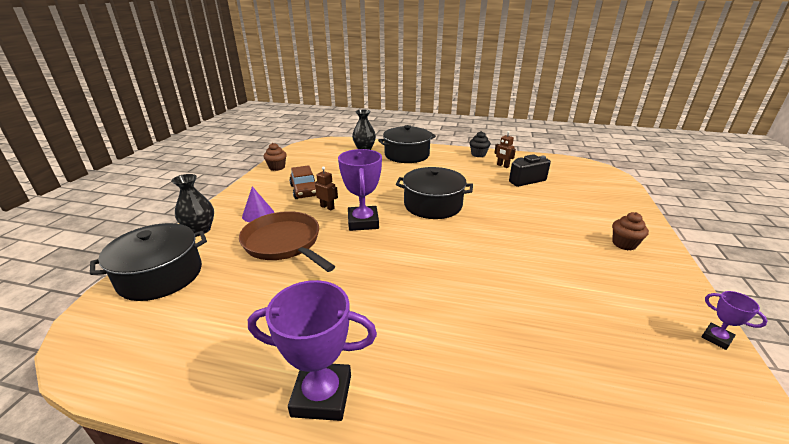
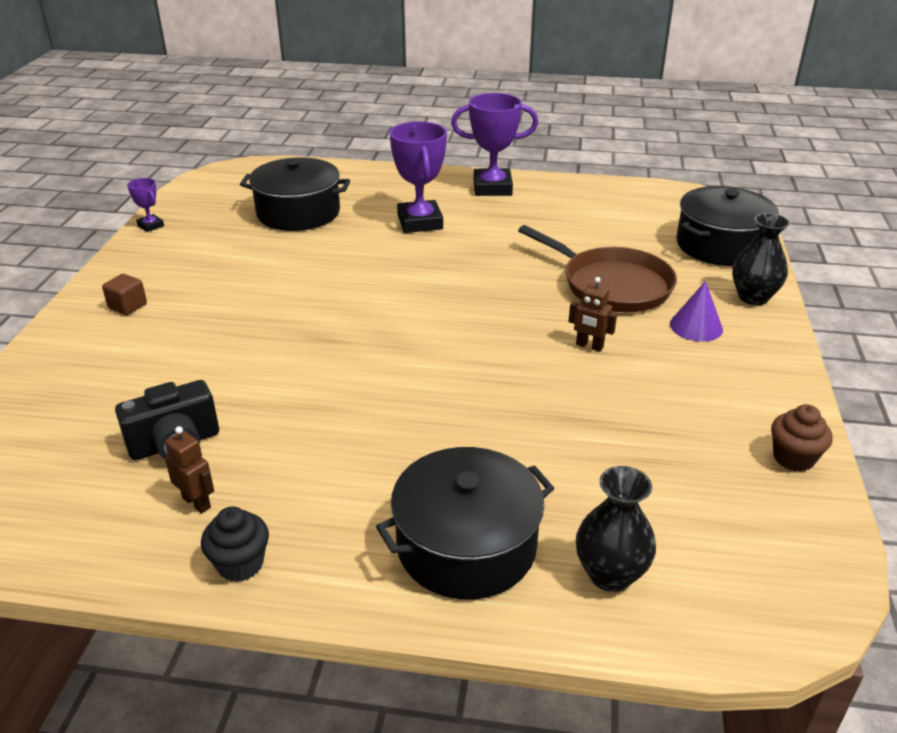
camera: 175 degrees right, 5 degrees up
brown car [289,165,316,199] -> none
purple trophy [338,149,382,231] -> purple trophy moved to [390,121,447,233]
black pot [396,167,473,219] -> black pot moved to [240,157,350,231]
brown cupcake [612,212,649,250] -> brown cube [102,274,147,315]

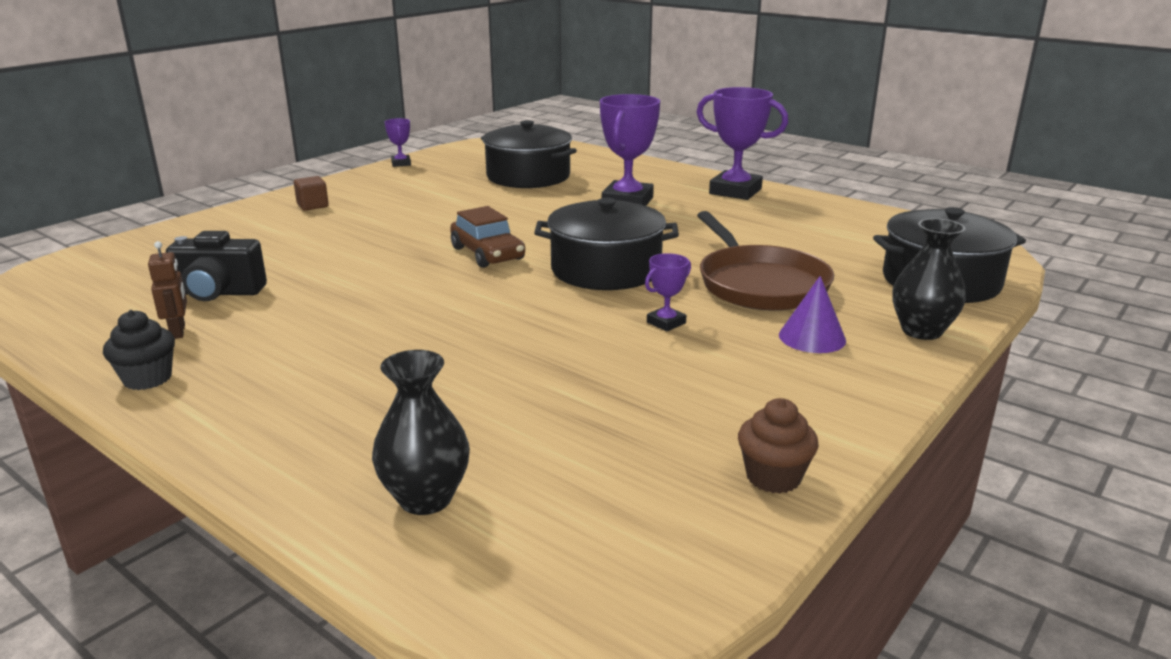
camera: 30 degrees right, 10 degrees down
black pot [376,447,554,600] -> black pot moved to [534,198,679,290]
brown robot [568,277,617,352] -> purple trophy [645,253,691,332]
none -> brown car [450,206,525,268]

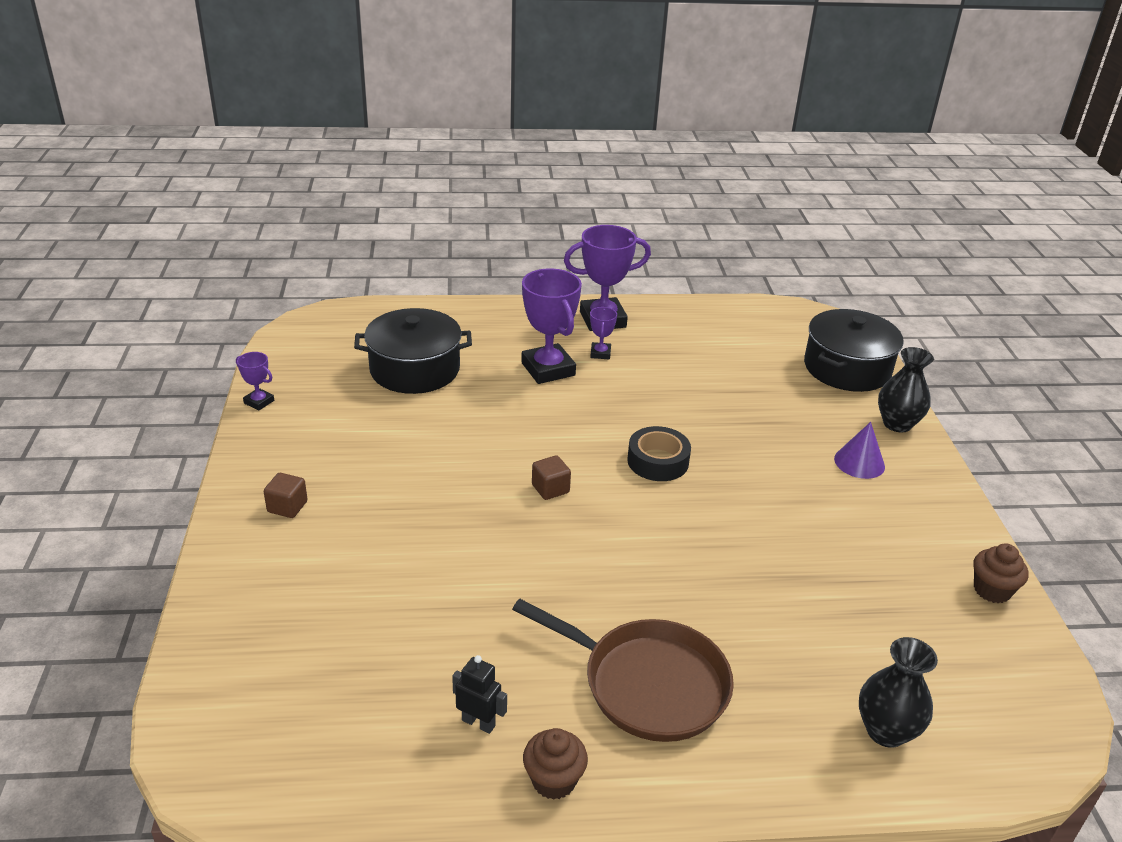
camera: 45 degrees left, 10 degrees up
black cupcake [103,310,175,390] -> brown cupcake [523,728,588,800]
brown robot [148,241,187,339] -> black robot [452,655,507,734]
black camera [166,231,267,301] -> none
brown car [450,206,525,268] -> brown cube [532,455,571,500]
black pot [534,198,679,290] -> black tape [627,426,691,481]
purple trophy [645,253,691,332] -> purple trophy moved to [590,307,617,360]
brown pan [697,211,834,311] -> brown pan moved to [512,599,734,742]

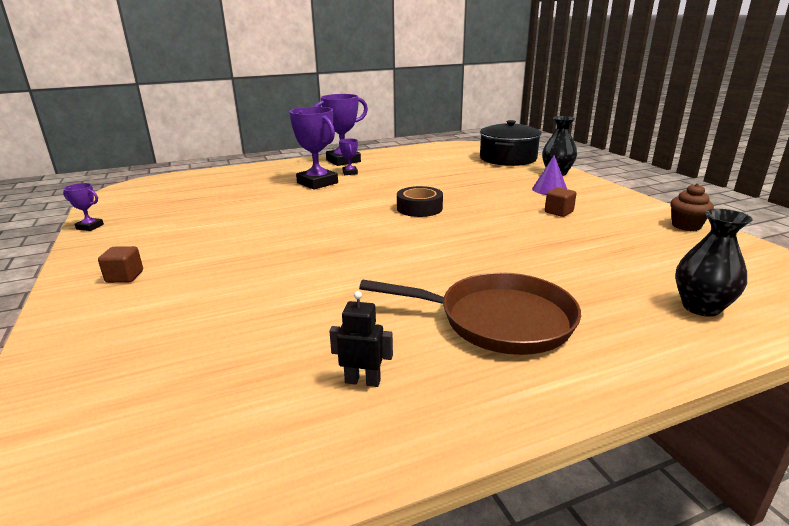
camera: 15 degrees left, 10 degrees down
black pot [354,308,472,394] -> none
brown cupcake [523,728,588,800] -> none
brown cube [532,455,571,500] -> brown cube moved to [545,187,576,217]

